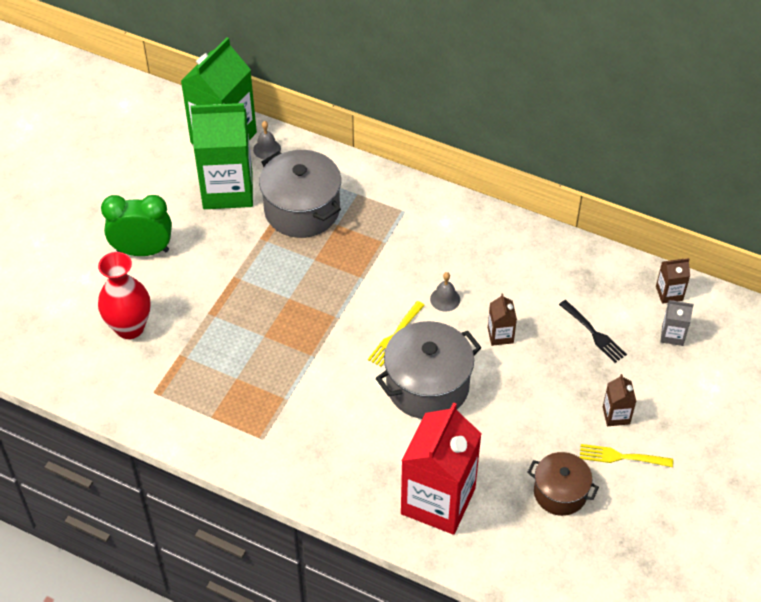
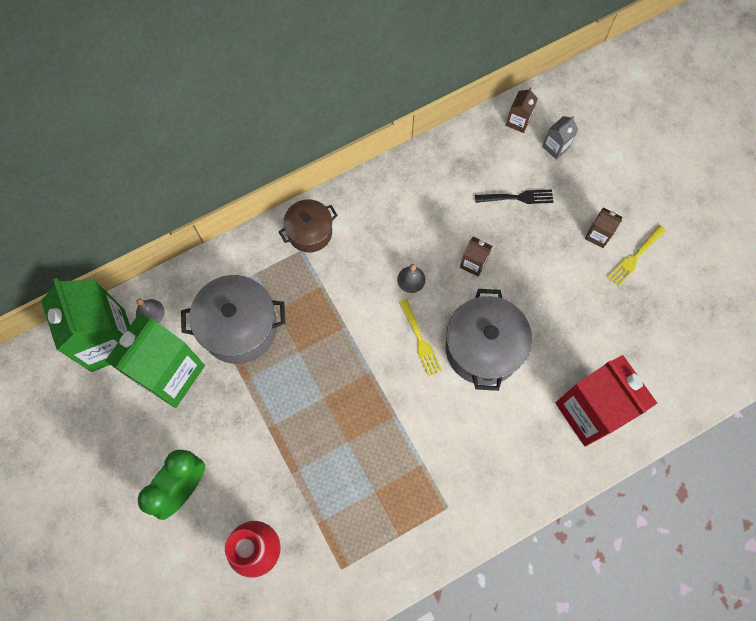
camera: 55 degrees left, 20 degrees up
brown pot [527,452,599,516] -> brown pot moved to [279,199,338,253]

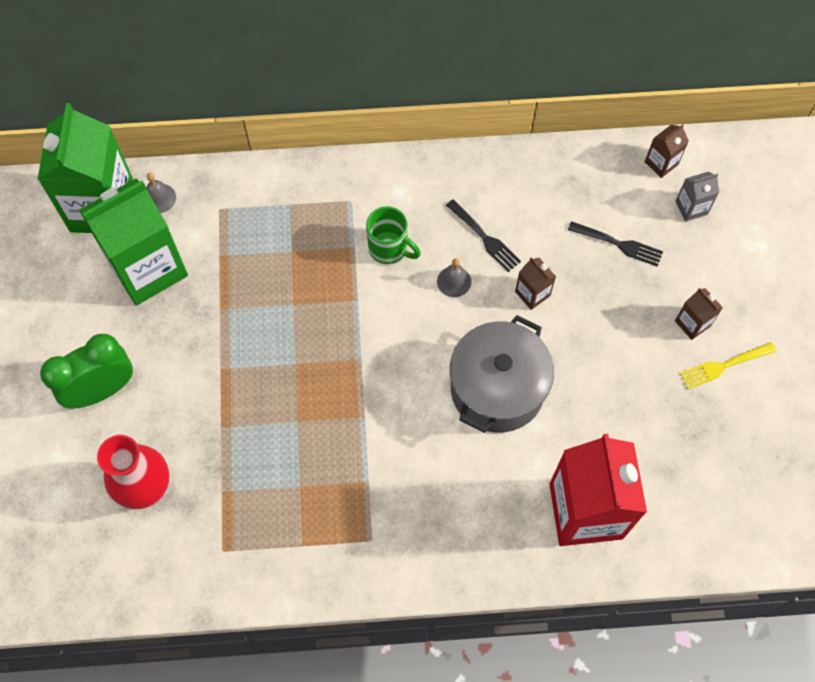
camera: 25 degrees right, 5 degrees down
grey pot [181,275,285,364] -> none
brown pot [279,199,338,253] -> none
yellow fork [399,299,442,376] -> none
none -> green mug [366,207,421,264]
none -> black fork [446,199,521,272]

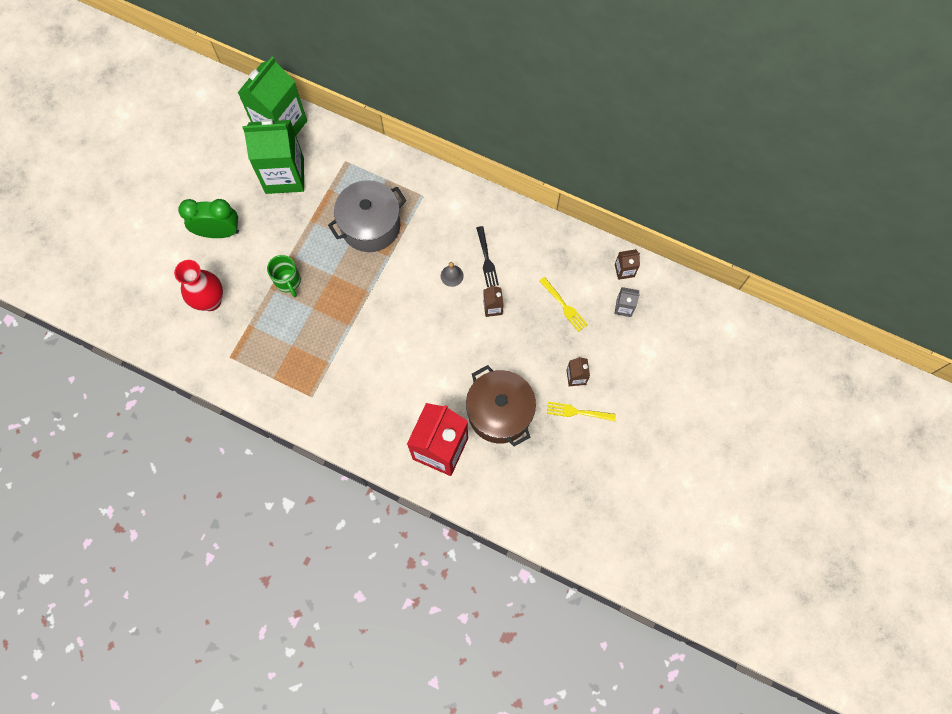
camera: 30 degrees right, 5 degrees up
grey bell [146,173,176,213] -> none
green mug [366,207,421,264] -> green mug moved to [267,255,301,297]
grey pot [450,315,554,433] -> grey pot moved to [328,180,407,252]
black fork [568,221,663,267] -> yellow fork [539,277,588,332]
none -> brown pot [466,365,536,446]

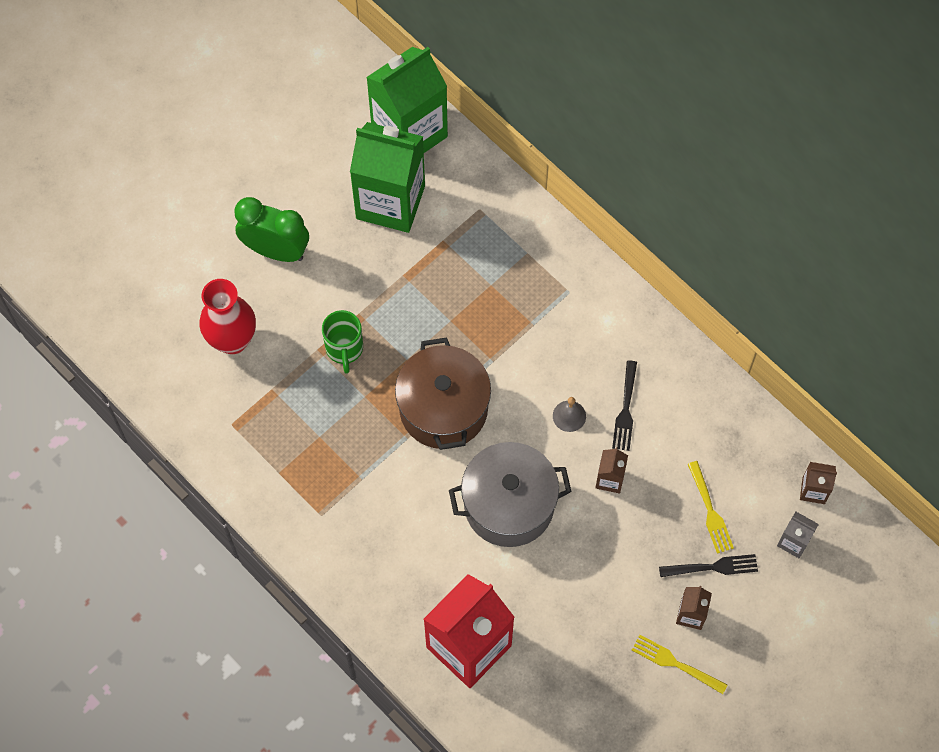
camera: 20 degrees right, 5 degrees down
grey pot [328,180,407,252] -> grey pot moved to [449,442,572,547]
brown pot [466,365,536,446] -> brown pot moved to [395,337,491,450]
none -> black fork [659,554,758,577]

